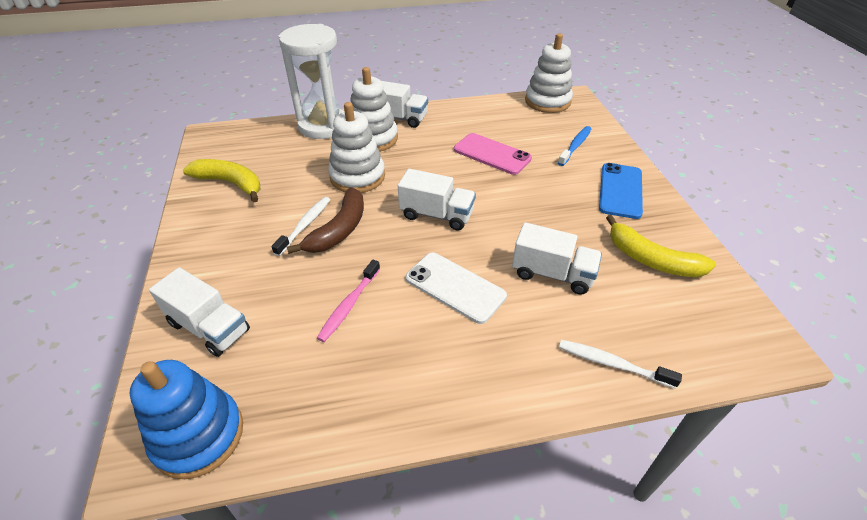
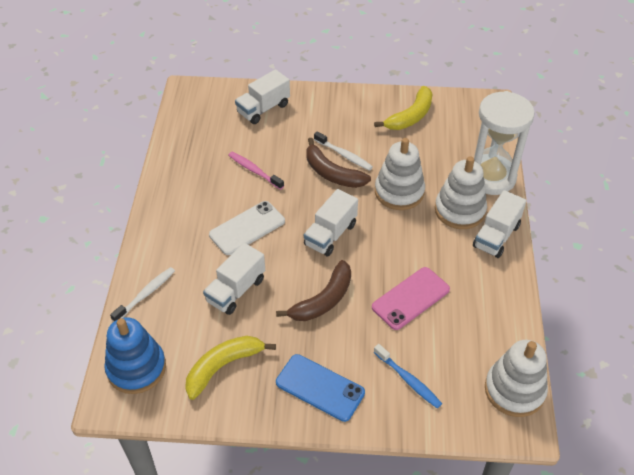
camera: 105 degrees right, 5 degrees up
blue stacking toy [130,360,243,479] -> blue stacking toy moved to [104,317,166,394]
none -> brown banana [276,260,351,321]

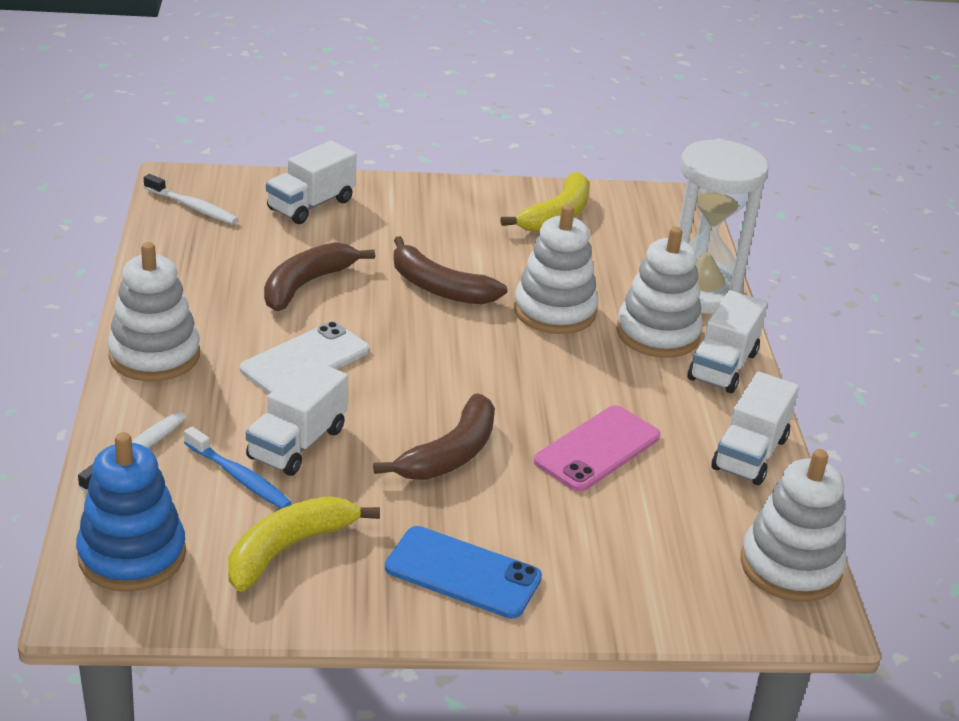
camera: 10 degrees left, 15 degrees down
pink toothbrush [228,152,284,190] -> brown banana [264,242,375,311]
white truck [304,189,358,257] -> white truck moved to [711,371,799,485]
white toothbrush [314,131,373,171] -> white toothbrush moved to [144,174,238,224]
blue toothbrush [374,344,442,409] -> blue toothbrush moved to [184,426,292,509]
none -> white stacking toy [107,242,200,382]

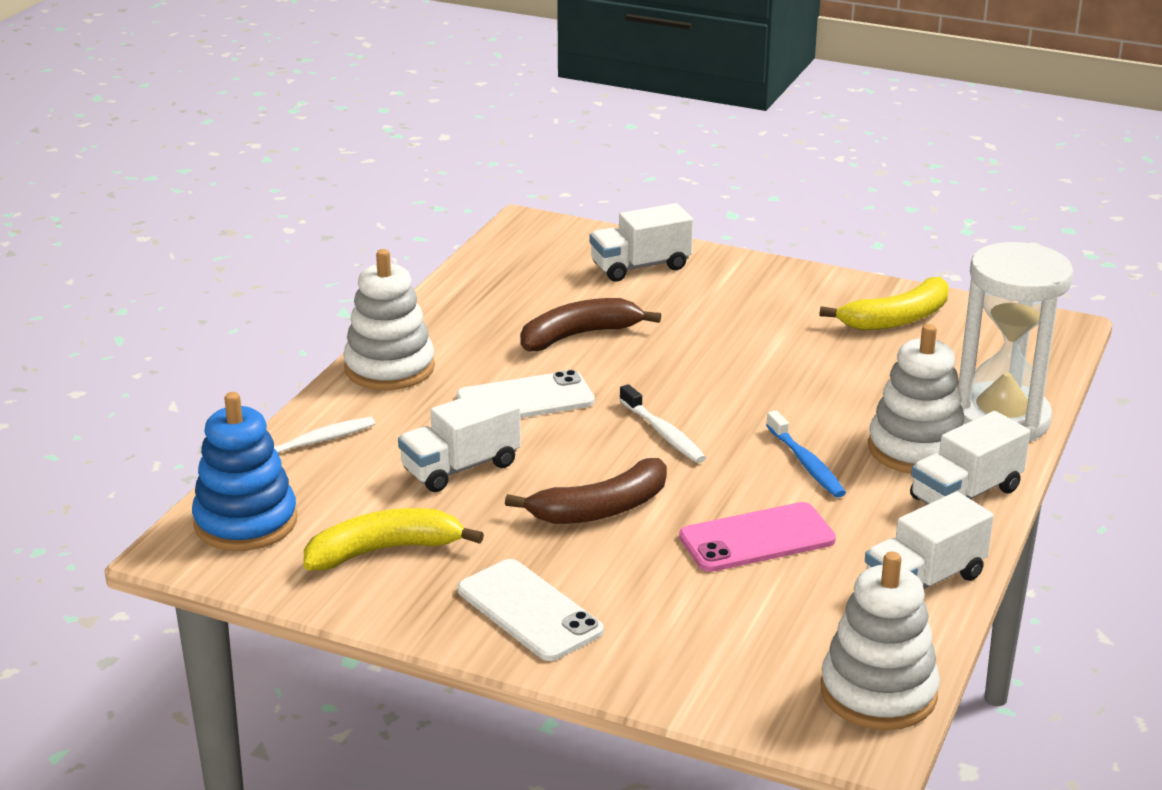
camera: 30 degrees right, 5 degrees down
white toothbrush [144,174,238,224] -> white toothbrush moved to [619,384,706,463]
blue toothbrush [184,426,292,509] -> blue toothbrush moved to [766,411,846,498]
blue phone [385,526,542,619] -> white phone [458,559,604,661]
brown banana [393,236,507,304] -> none
white stacking toy [514,204,598,334] -> none

